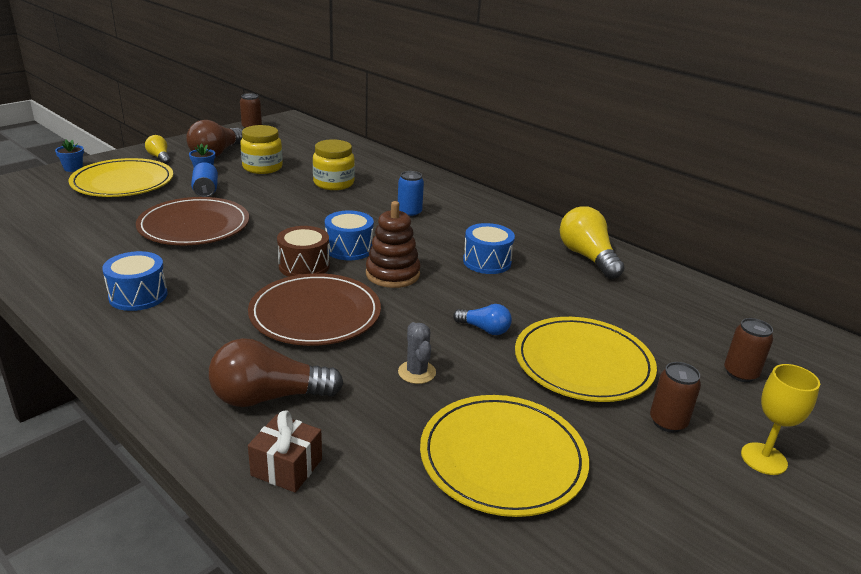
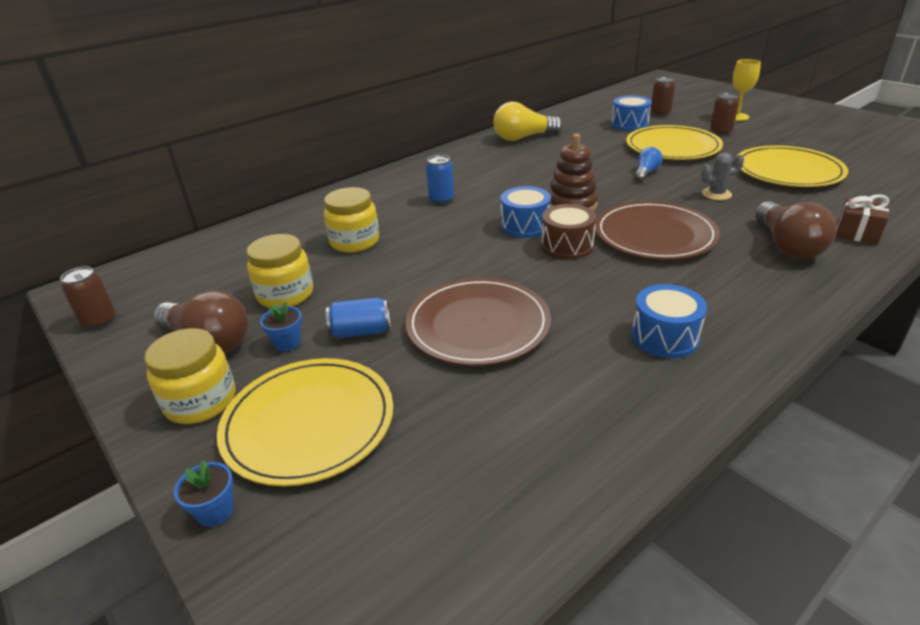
camera: 80 degrees left, 5 degrees up
yellow light bulb [145,135,170,164] -> yellow jar [144,328,236,424]
blue drum [463,223,515,274] -> blue drum moved to [611,96,652,131]

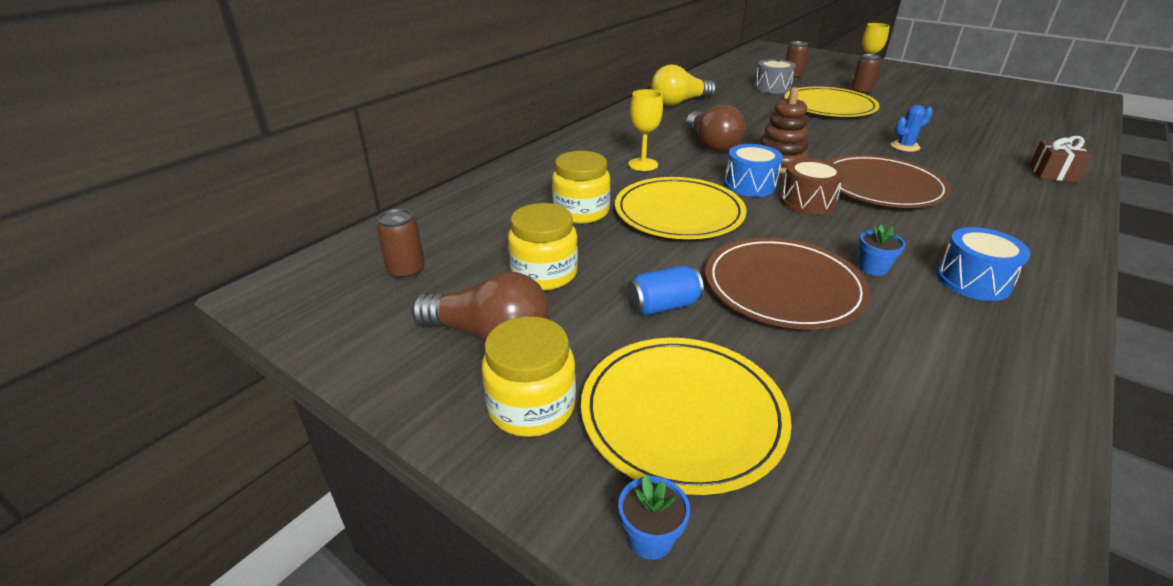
camera: 15 degrees left, 0 degrees up
brown can [60,267,116,329] -> brown can moved to [377,209,425,280]
blue flower pot [260,302,302,352] -> blue flower pot moved to [859,224,905,276]
blue can [426,155,454,204] -> yellow goblet [628,89,663,171]
blue drum [611,96,652,131] -> grey drum [754,59,796,93]
blue light bulb [635,147,662,181] -> none
grey cactus [701,153,744,200] -> blue cactus [891,105,933,152]
yellow plate [736,146,848,187] -> yellow plate moved to [615,177,746,239]
brown light bulb [755,201,837,259] -> brown light bulb moved to [686,104,746,152]

